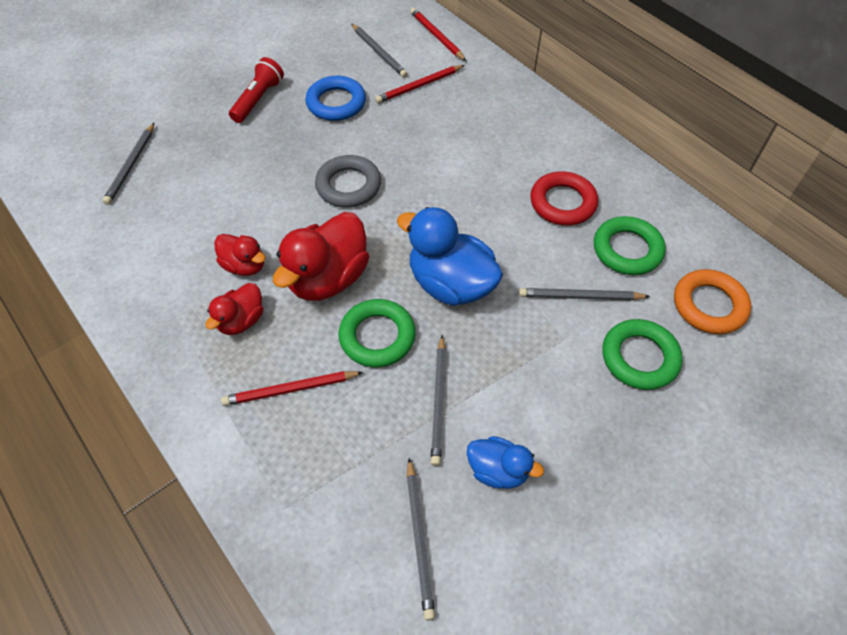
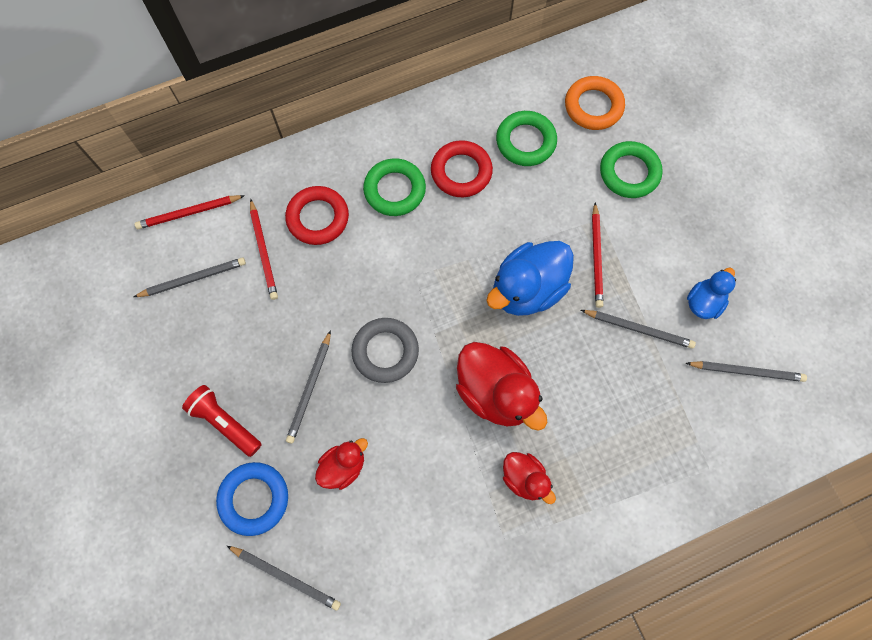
camera: 75 degrees left, 15 degrees up
red duck [214,234,266,276] -> red duck moved to [315,438,368,490]
red pencil [221,371,363,406] -> red pencil moved to [592,202,603,308]
blue ring [306,76,366,121] -> blue ring moved to [216,462,288,536]
green ring [338,299,416,367] -> green ring moved to [363,158,426,216]
grey pencil [519,288,650,301] -> grey pencil moved to [286,330,331,444]
none -> red ring [285,186,349,245]

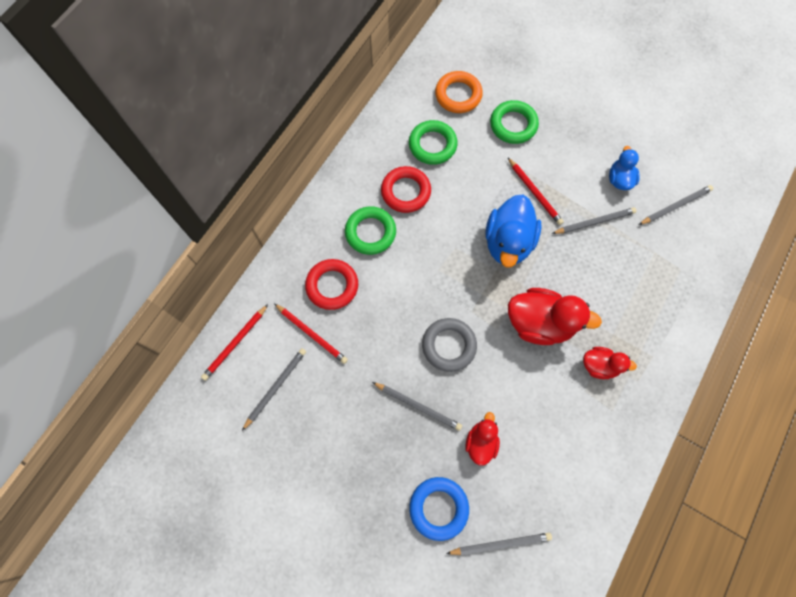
camera: 35 degrees left, 0 degrees up
red flashlight [182,385,262,457] -> none
grey pencil [286,330,331,444] -> grey pencil turned 45 degrees counterclockwise [372,382,462,431]

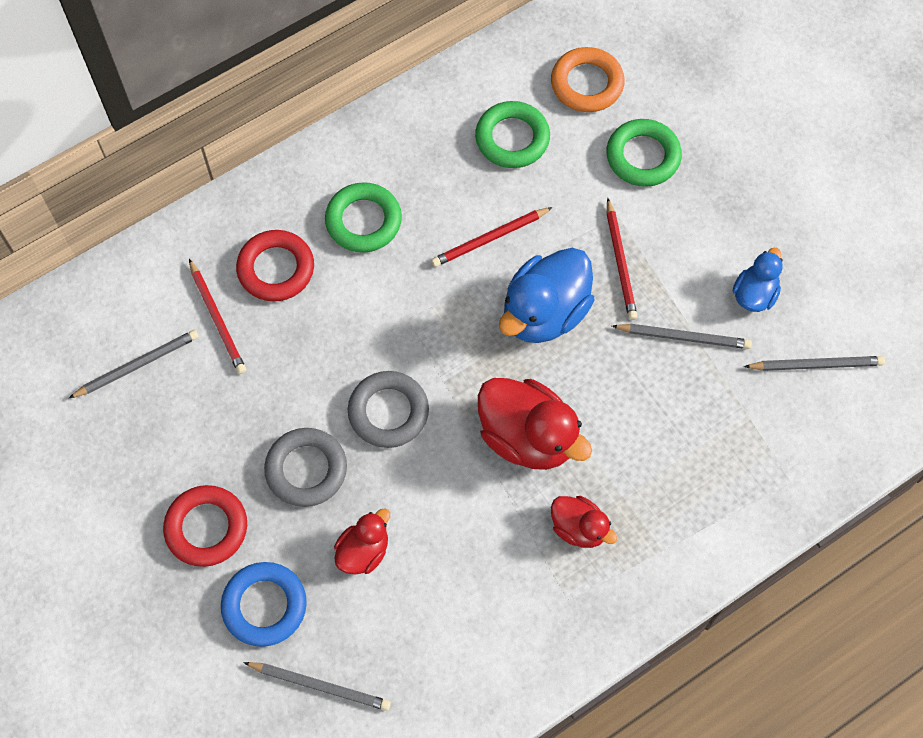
camera: 25 degrees right, 5 degrees down
red pencil [201,304,268,381] -> red pencil moved to [431,207,553,267]
grey pencil [372,382,462,431] -> grey ring [264,428,347,507]
red ring [381,166,431,213] -> red ring moved to [163,485,247,567]

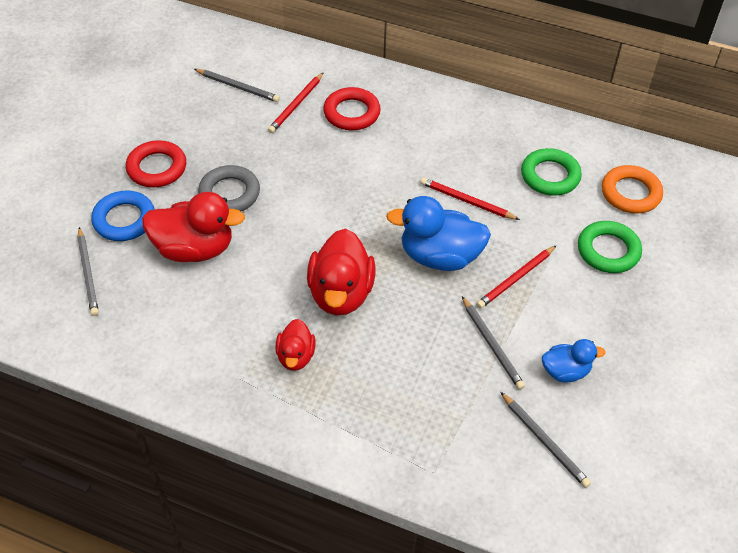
camera: 55 degrees right, 15 degrees down
green ring [325,182,402,253] -> none
red duck [334,508,390,575] -> red duck [142,192,245,262], size x1.78
grey ring [348,371,429,448] -> none

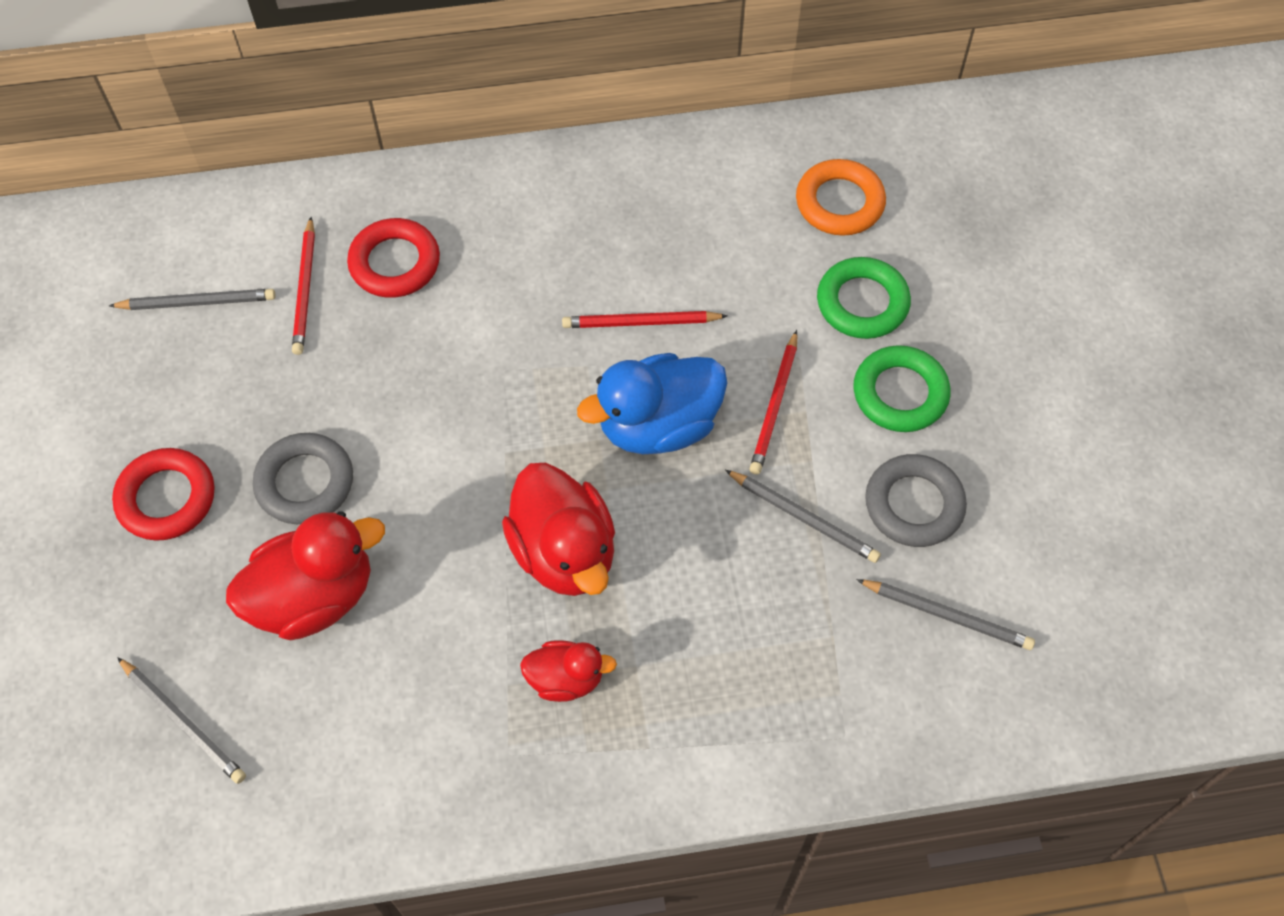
camera: 30 degrees left, 10 degrees up
blue ring [91,190,155,241] -> none
red duck [275,319,316,371] -> red duck turned 60 degrees counterclockwise [520,640,617,702]
green ring [521,148,582,196] -> green ring moved to [854,345,951,432]
blue duck [542,339,606,382] -> grey ring [865,454,967,547]

